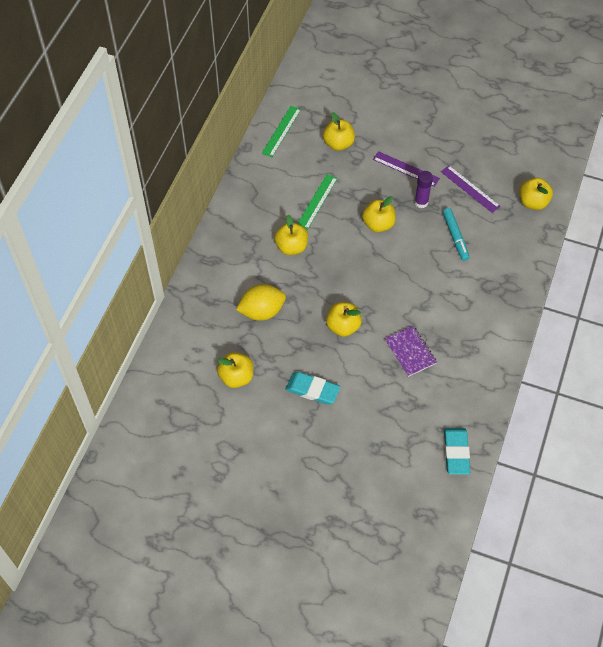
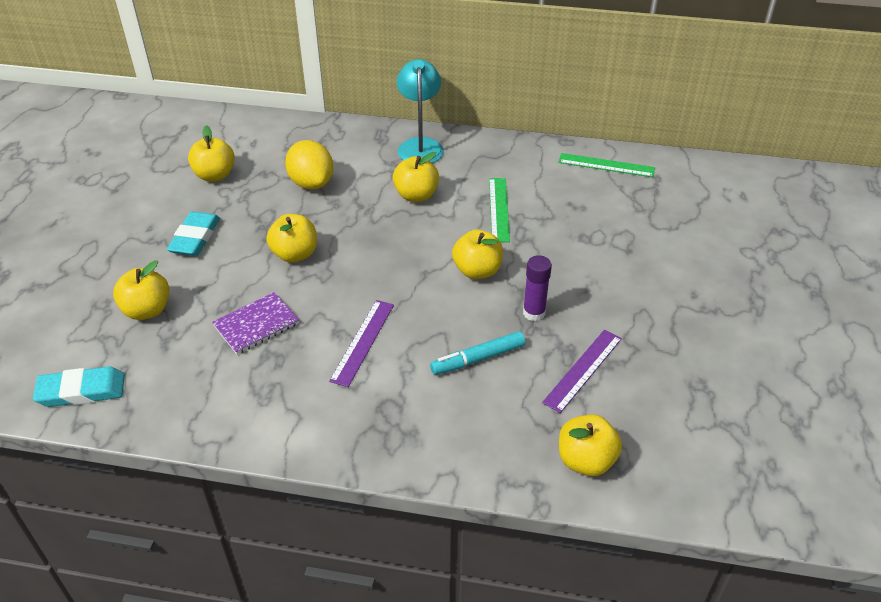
camera: 80 degrees right, 15 degrees down
green ruler [297,174,338,230] -> green ruler turned 75 degrees clockwise [489,178,510,242]
yellow apple [323,112,355,151] -> yellow apple moved to [113,260,169,320]
purple ruler [373,151,440,187] -> purple ruler moved to [329,300,394,387]
none -> turquoise lamp [397,59,444,163]

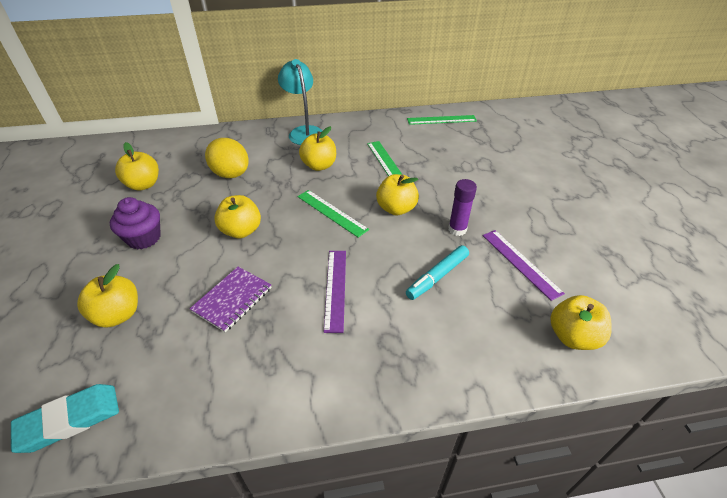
camera: 20 degrees left, 0 degrees up
turquoise eraser [167,212,220,256] -> purple cupcake [110,197,161,249]
purple ruler [542,330,622,413] -> purple ruler turned 45 degrees counterclockwise [483,230,565,301]
none -> green ruler [297,190,369,237]

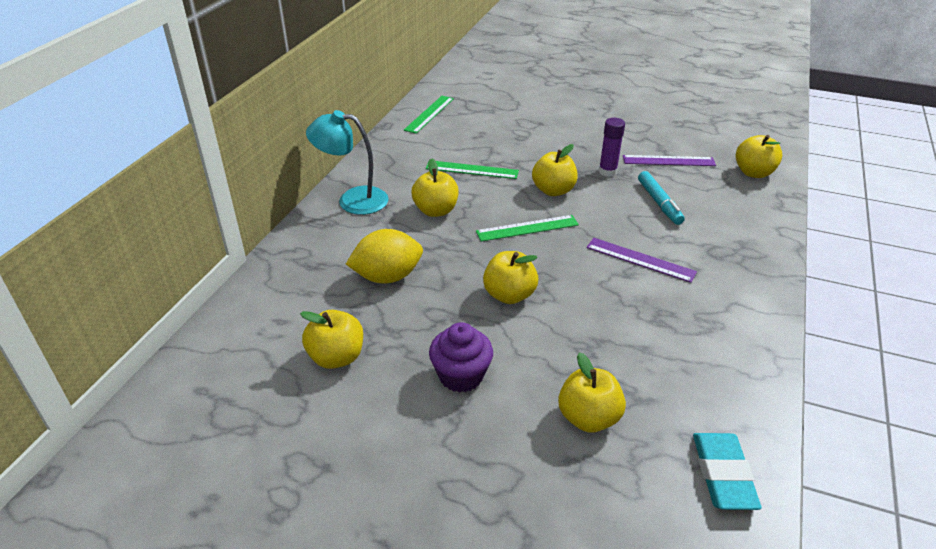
camera: 60 degrees left, 5 degrees down
purple notebook [190,267,272,333] -> none

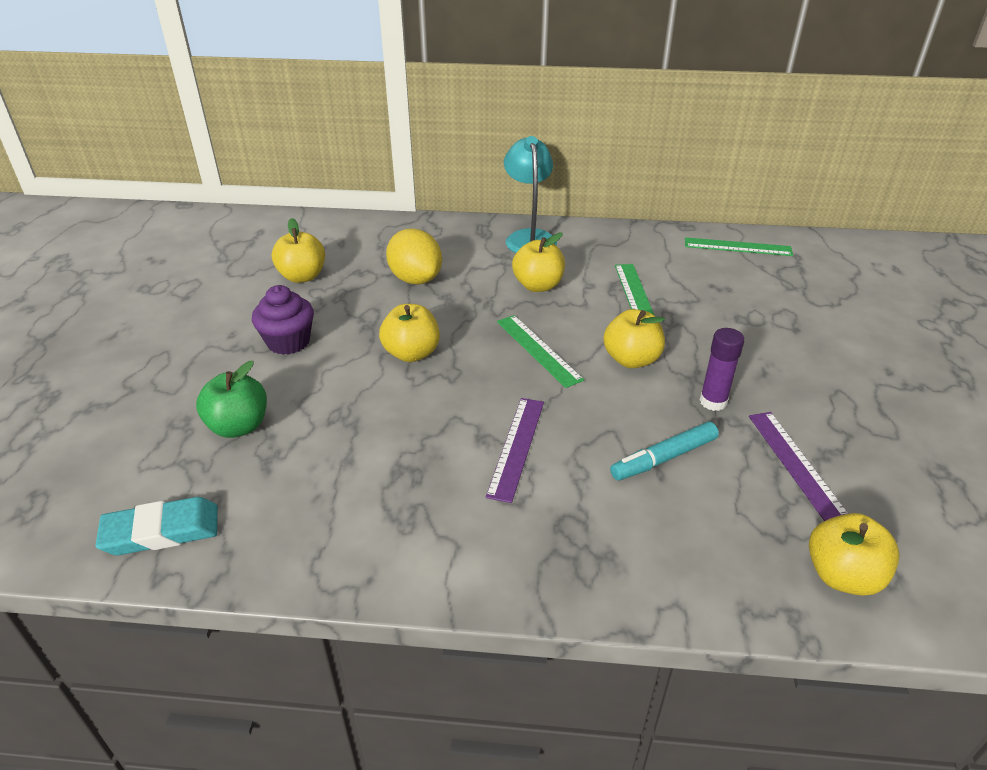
camera: 75 degrees right, 0 degrees up
yellow apple [558,353,626,433] -> green apple [196,361,267,438]

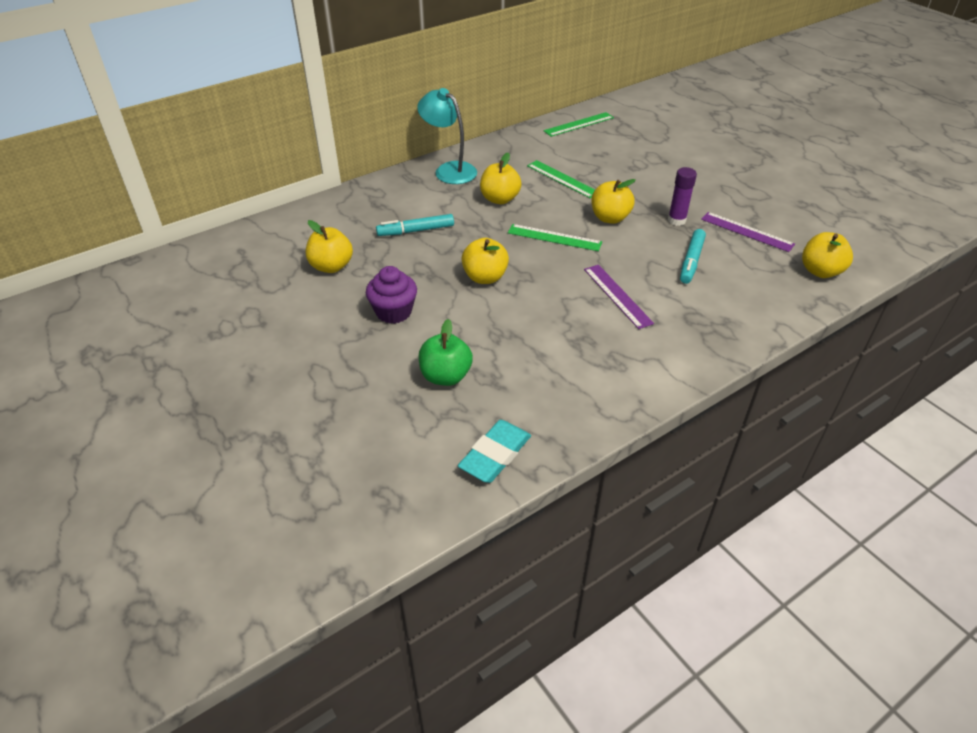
camera: 40 degrees left, 5 degrees up
yellow lemon [386,228,442,284] -> turquoise marker [376,214,454,236]

